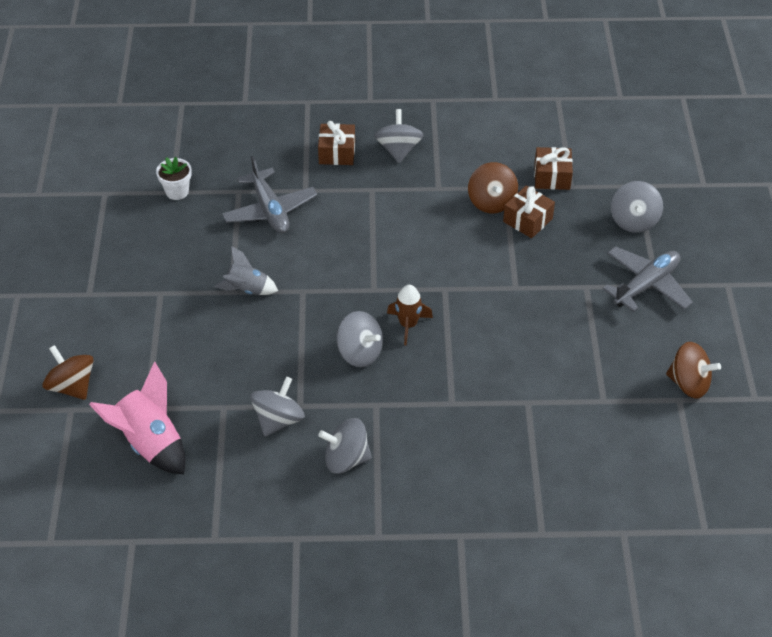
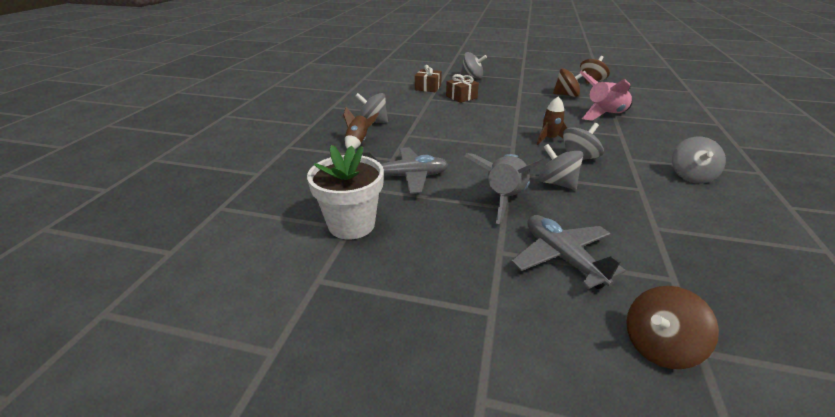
camera: 75 degrees left, 15 degrees down
pink rocket [89,361,186,474] -> pink rocket moved to [579,71,632,121]
white flower pot [156,157,192,200] -> white flower pot [307,145,384,239], size x1.83
grey rocket [214,246,278,295] -> grey rocket [465,153,545,224], size x1.62
grey spinning top [250,377,305,436] -> grey spinning top moved to [538,144,583,190]
brown gift [318,121,355,165] -> brown rocket [343,107,379,149]
brown spinning top [468,162,518,213] -> brown spinning top moved to [553,68,587,97]
grey plane [603,246,693,312] -> grey plane moved to [511,215,626,289]

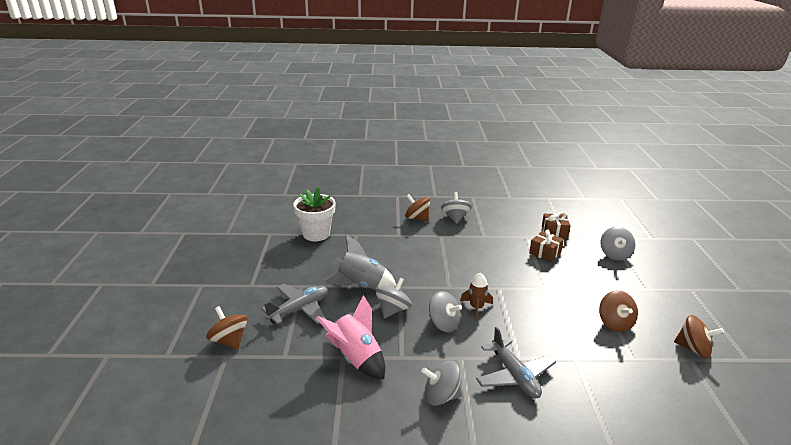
camera: 75 degrees right, 5 degrees down
brown rocket [343,107,379,149] -> brown spinning top [405,194,430,222]
grey plane [362,147,448,194] -> grey plane moved to [476,327,556,399]
pink rocket [579,71,632,121] -> pink rocket moved to [316,295,385,379]

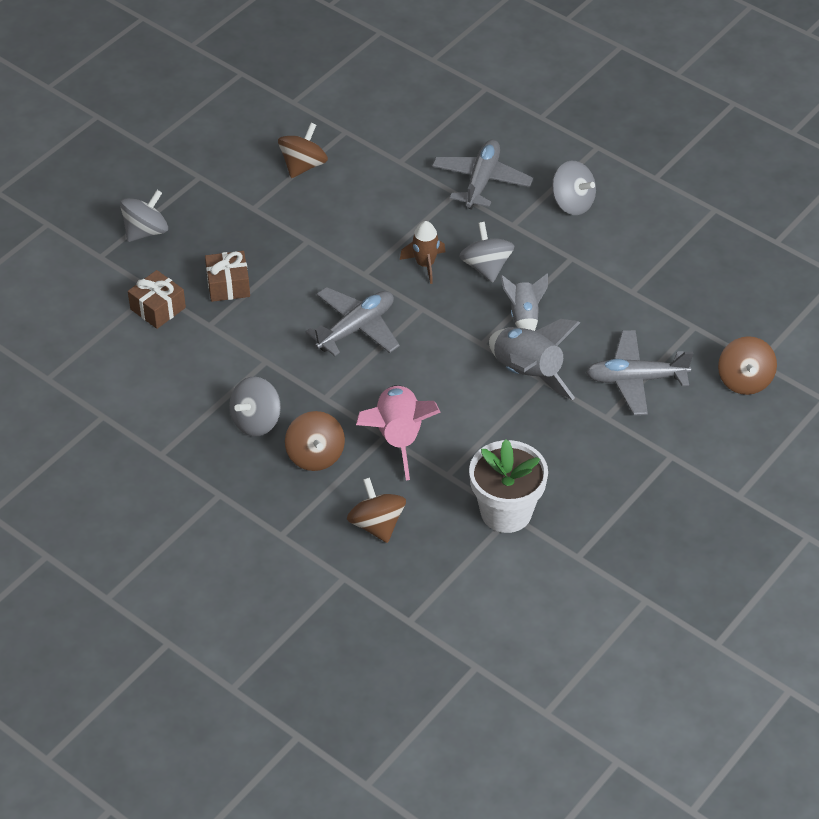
camera: 140 degrees left, 20 degrees up
pink rocket [316,295,385,379] -> pink rocket moved to [356,385,441,481]
grey spinning top [375,278,412,318] -> grey rocket [500,273,548,331]
brown spinning top [674,315,724,358] -> brown spinning top moved to [347,478,406,543]
none -> grey plane [305,287,400,356]

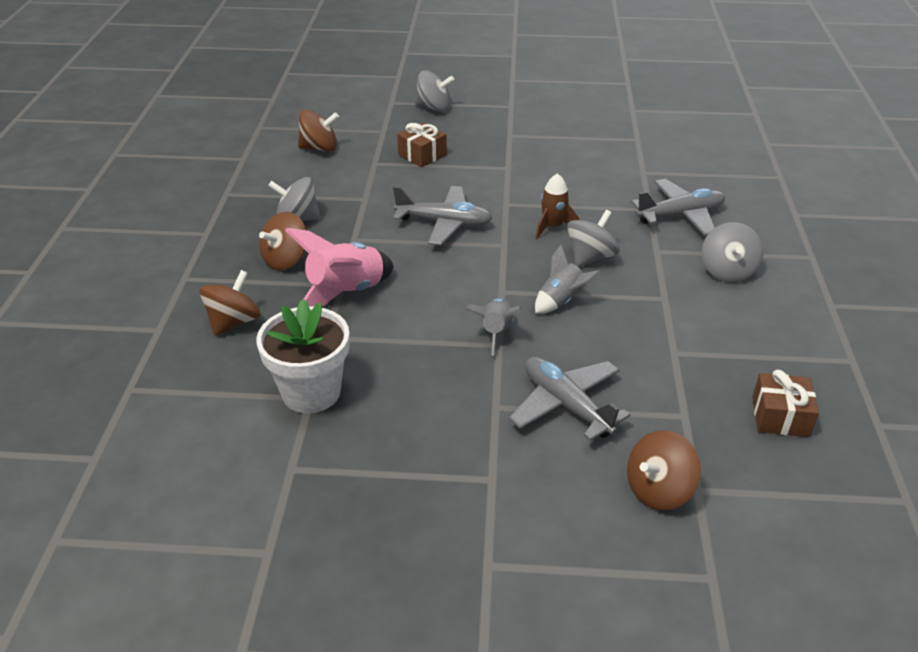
camera: 55 degrees right, 10 degrees down
brown gift [128,270,186,329] -> brown gift moved to [752,370,819,437]
brown spinning top [278,123,328,178] -> brown spinning top moved to [298,110,339,152]
grey rocket [489,319,580,400] -> grey rocket [464,298,521,356], size x0.62

